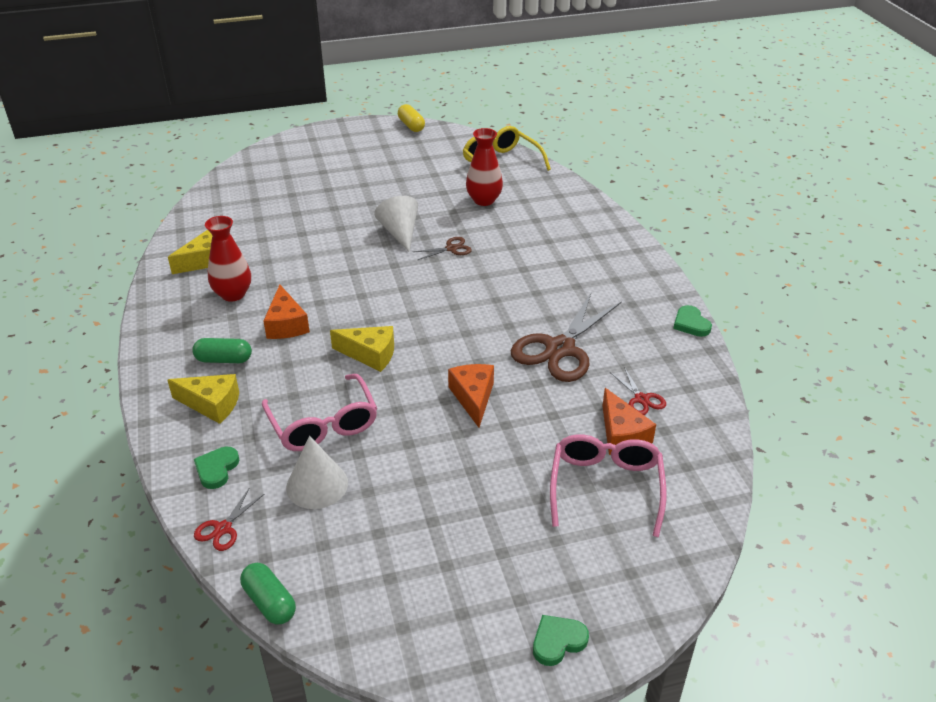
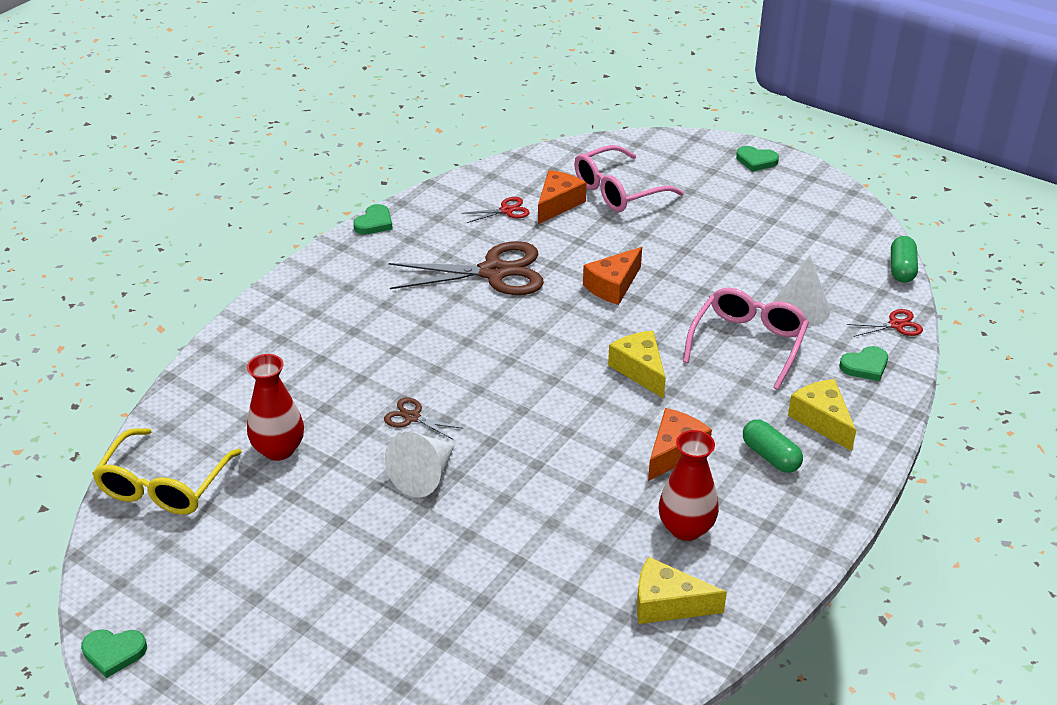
camera: 130 degrees left, 0 degrees up
yellow capsule [398,104,425,132] -> green heart [81,629,147,678]
red scissors [610,367,666,415] -> red scissors turned 45 degrees clockwise [462,197,530,223]

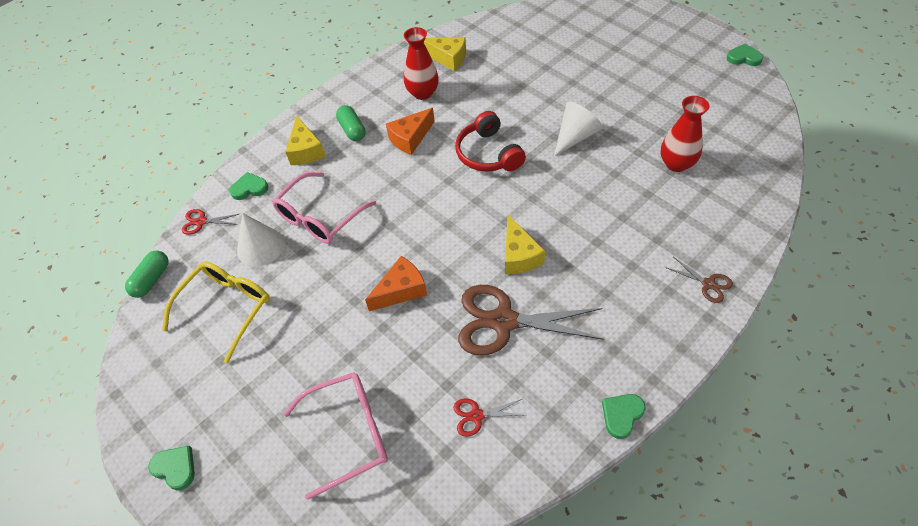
camera: 165 degrees left, 15 degrees up
yellow glasses [92,428,242,515] -> yellow glasses moved to [162,261,270,363]
brown scissors [384,397,464,440] -> brown scissors moved to [665,257,733,303]
orange cheese [538,170,586,224] -> none
yellow cheese [608,331,666,399] -> yellow cheese moved to [505,215,545,274]
none -> red headphones [455,111,526,172]

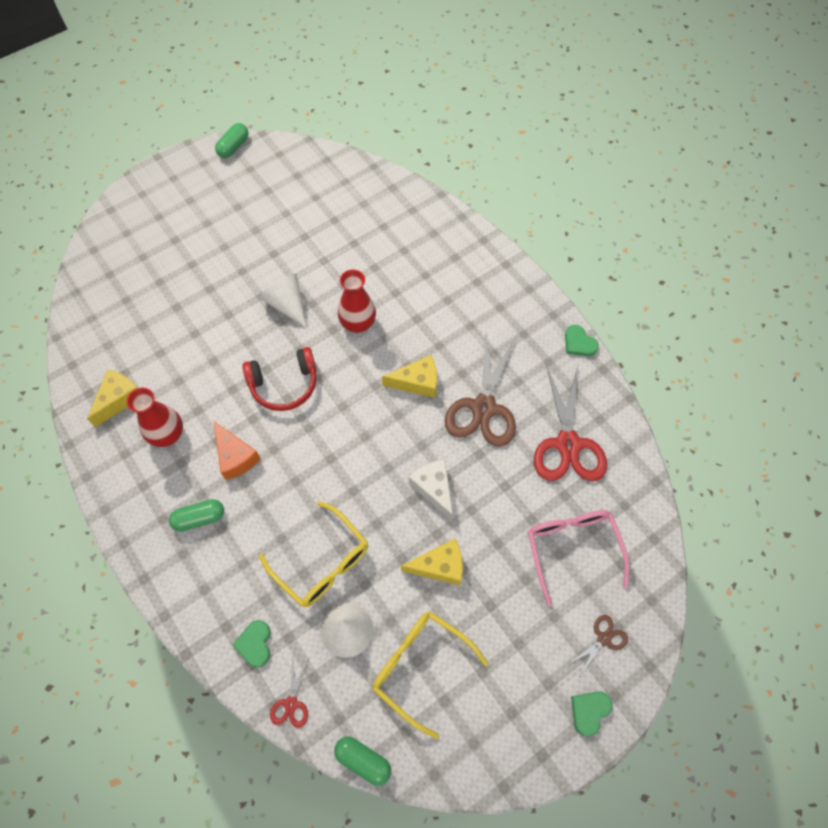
camera: 85 degrees left, 10 degrees up
pink glasses [272,172,376,244] -> yellow glasses [259,501,368,607]
yellow cheese [286,116,326,165] -> yellow cheese moved to [401,539,463,585]
orange cheese [365,256,427,311] -> white cheese [409,459,453,521]
red scissors [454,398,523,437] -> red scissors [534,366,607,481], size x2.20
red vase [661,96,709,172] -> red vase moved to [338,269,376,333]
brown scissors [665,257,733,303] -> brown scissors moved to [569,615,628,676]
green heart [727,44,763,66] -> green capsule [215,123,249,158]

